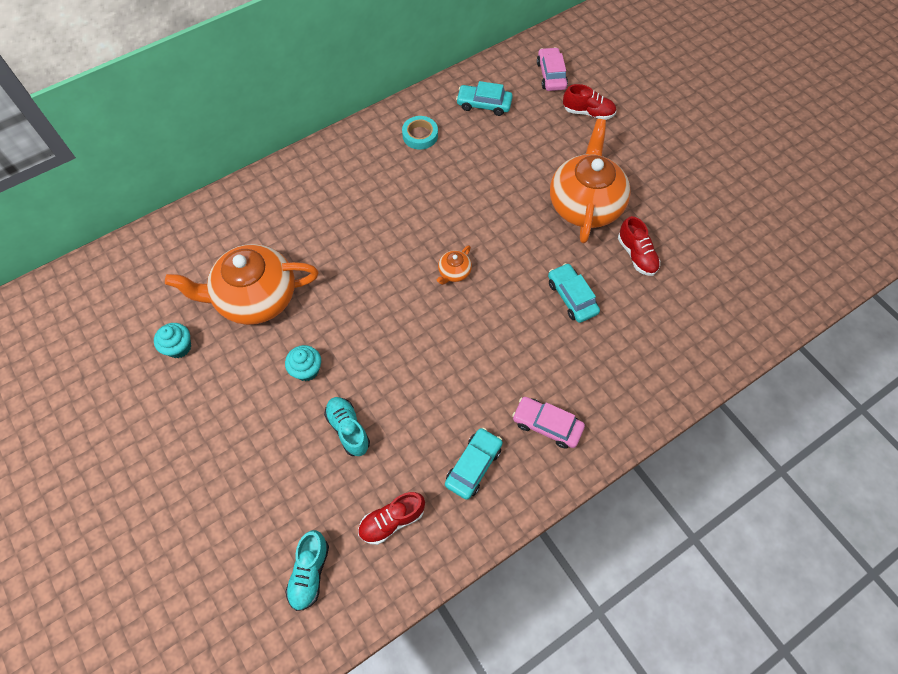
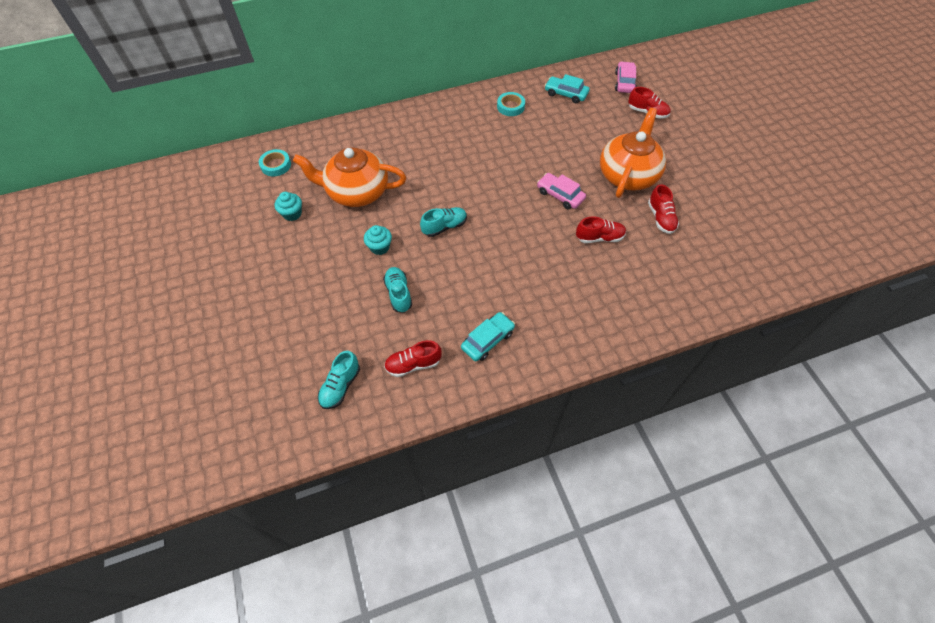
camera: 15 degrees right, 5 degrees down
orange teapot [436,245,472,285] -> none
pink car [512,397,585,449] -> pink car moved to [537,173,586,209]
turquoise car [548,263,600,323] -> red shoe [576,217,626,243]
none -> turquoise tape [259,149,291,177]
none -> turquoise shoe [420,207,467,237]

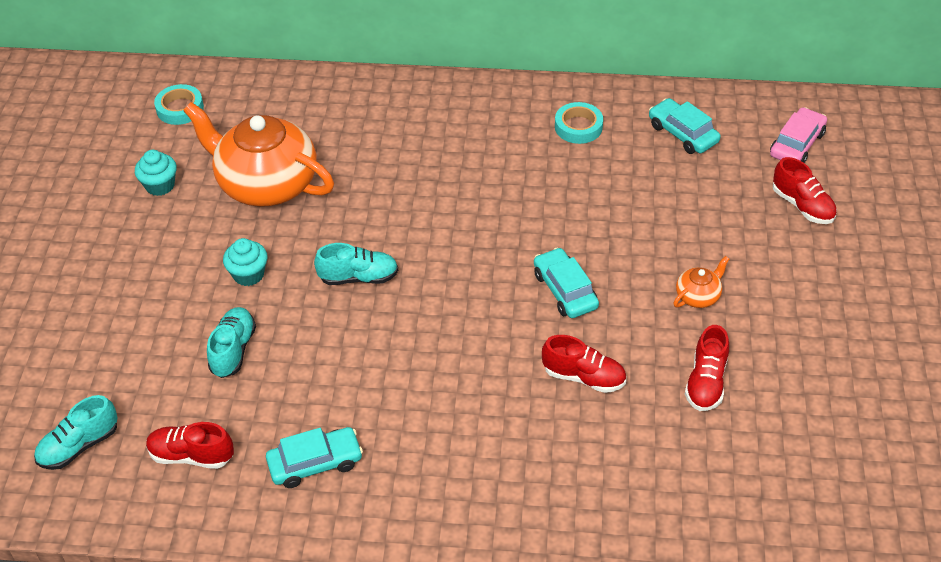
camera: 25 degrees right, 10 degrees down
pink car [537,173,586,209] -> turquoise car [534,248,599,318]
orange teapot [600,108,666,198] -> orange teapot [674,256,729,308], size x0.41

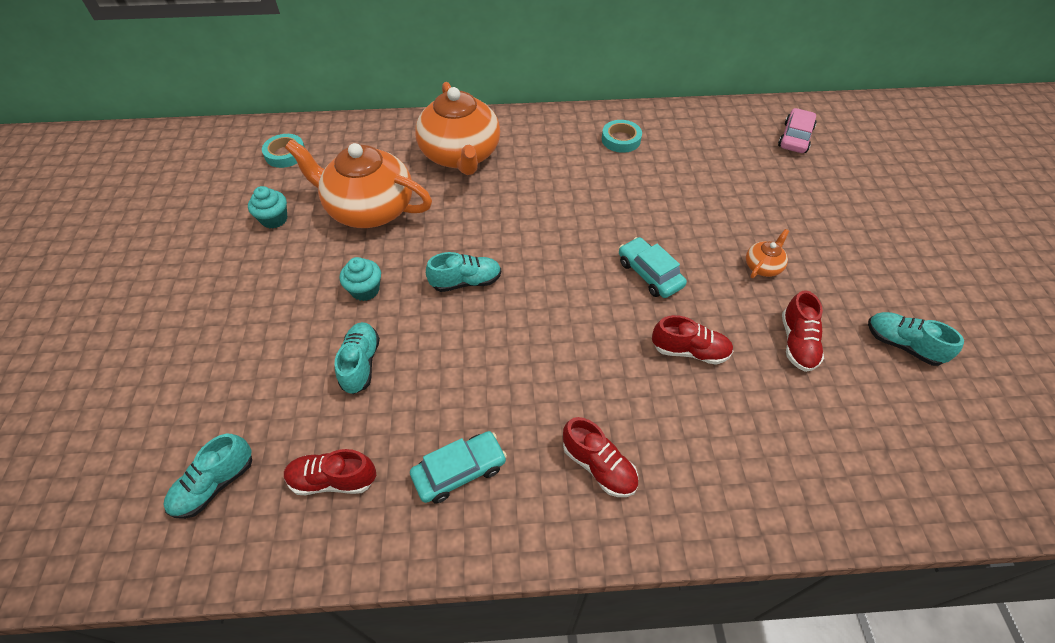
camera: 10 degrees left, 5 degrees up
turquoise car [649,98,721,154] -> none
red shoe [773,157,837,224] -> red shoe moved to [563,417,638,497]
none -> orange teapot [415,82,500,175]
none -> turquoise shoe [868,312,964,366]

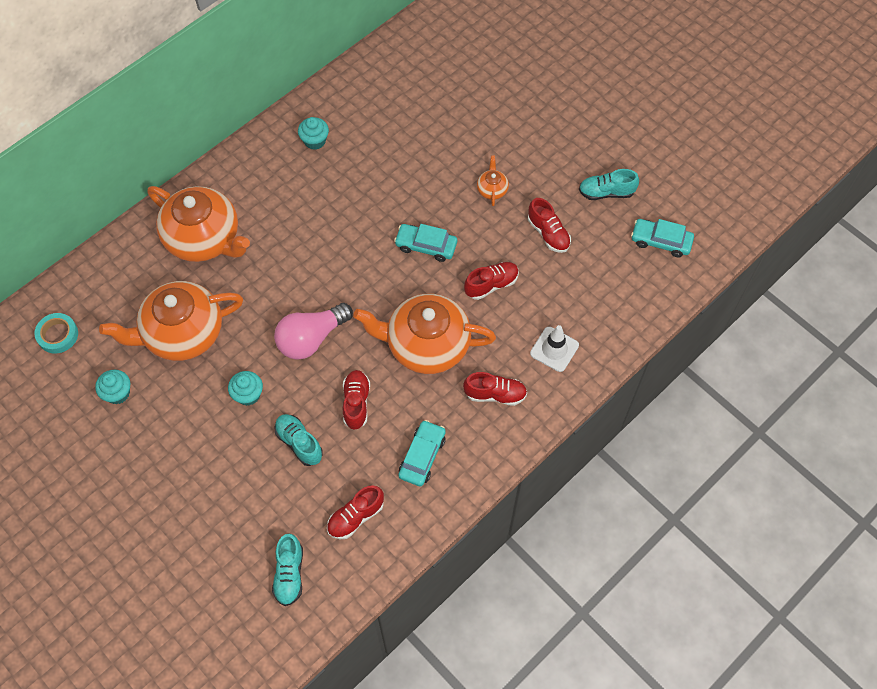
camera: 40 degrees left, 10 degrees up
turquoise shoe [426,252,501,292] -> pink light bulb [274,303,353,360]
turquoise tape [602,120,642,153] -> turquoise cupcake [298,117,329,150]
pink car [778,108,816,153] -> none
none -> red shoe [343,370,370,430]
none -> orange teapot [353,294,496,374]
none -> white traffic cone [530,325,579,372]
none -> turquoise car [631,219,694,257]

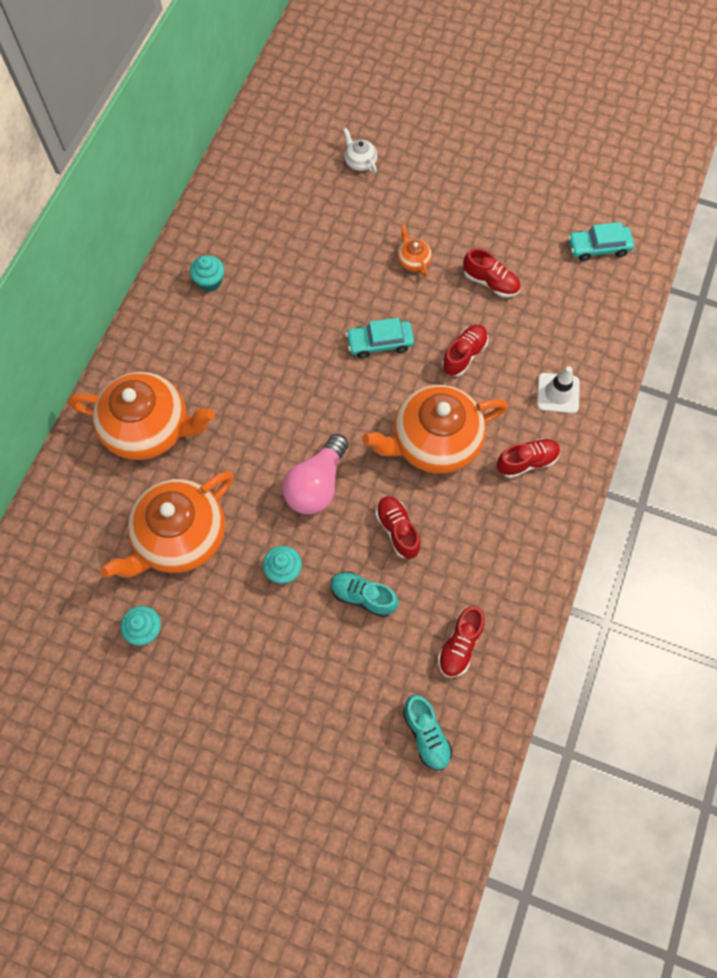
camera: 25 degrees left, 5 degrees up
turquoise tape [35,313,78,353] -> none
turquoise car [398,420,446,487] -> none
turquoise shoe [579,169,639,200] -> none
none -> white teapot [343,128,377,173]

